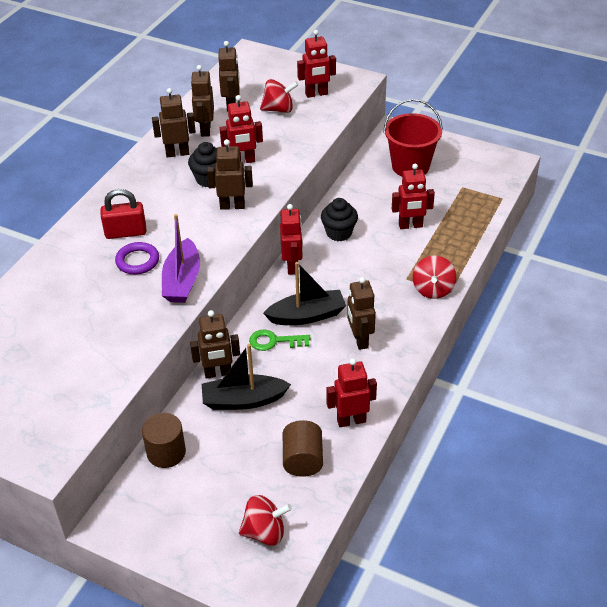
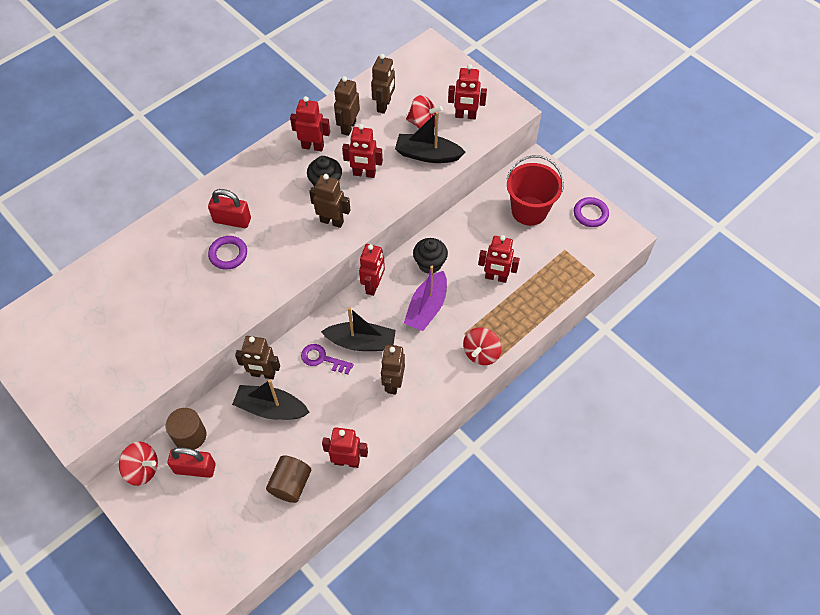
camera: 20 degrees right, 15 degrees up
brown robot [152,88,196,158] -> red robot [290,96,330,151]
purple boat [162,214,200,303] -> purple boat moved to [404,266,447,331]
red spinning top [239,495,292,546] -> red spinning top moved to [119,442,158,486]
green key [249,330,310,351] -> purple key [301,344,353,374]
none -> red padlock [168,447,216,478]
none -> black boat [395,112,466,163]
none -> purple ring [574,197,609,227]

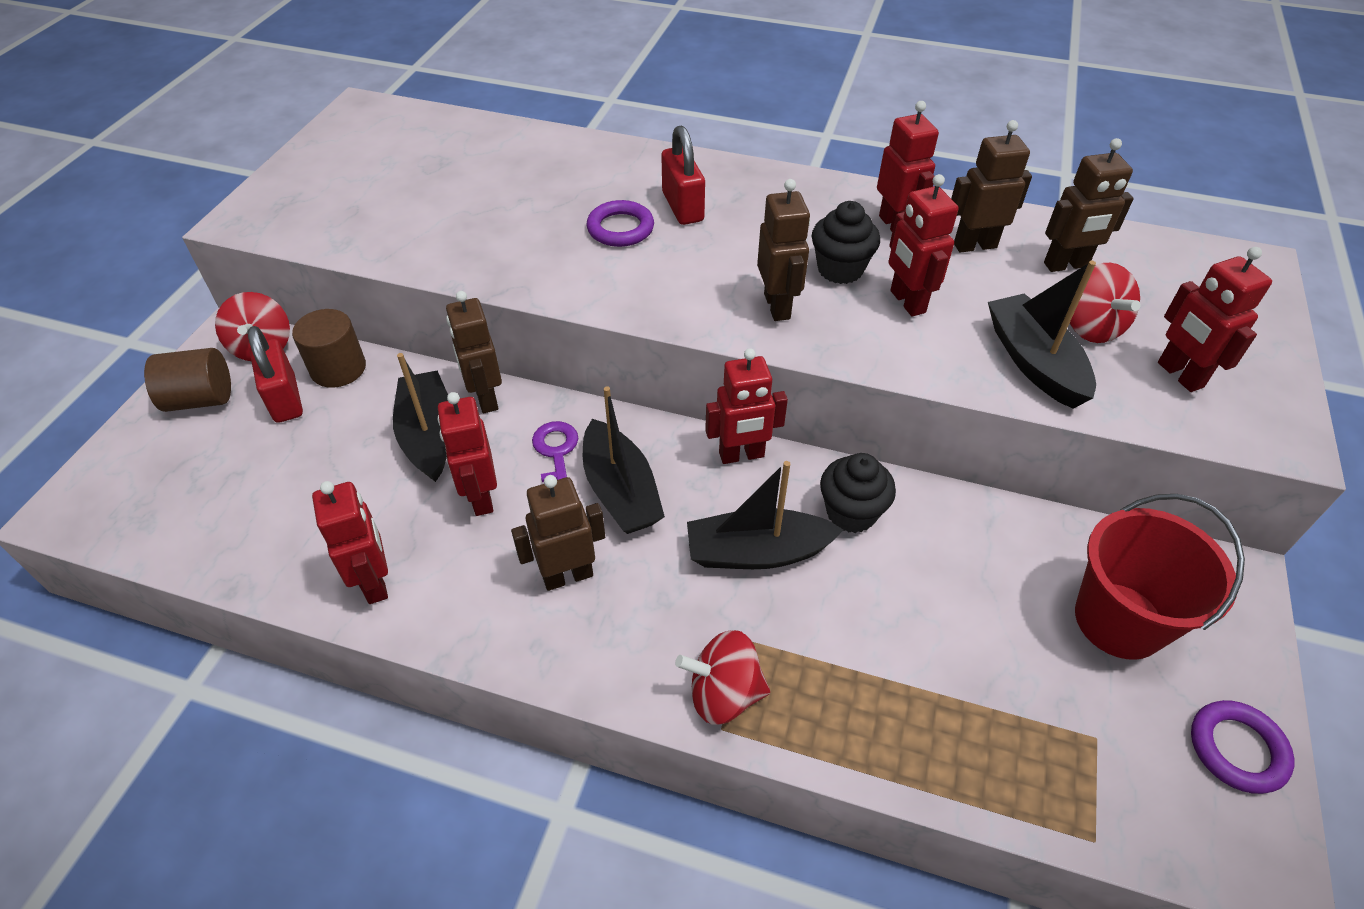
camera: 60 degrees right, 10 degrees down
brown cylinder [266,455,311,503] -> brown cylinder moved to [144,348,231,412]
purple boat [404,266,447,331] -> black boat [687,461,843,569]
red robot [478,235,520,283] -> red robot moved to [438,392,497,516]

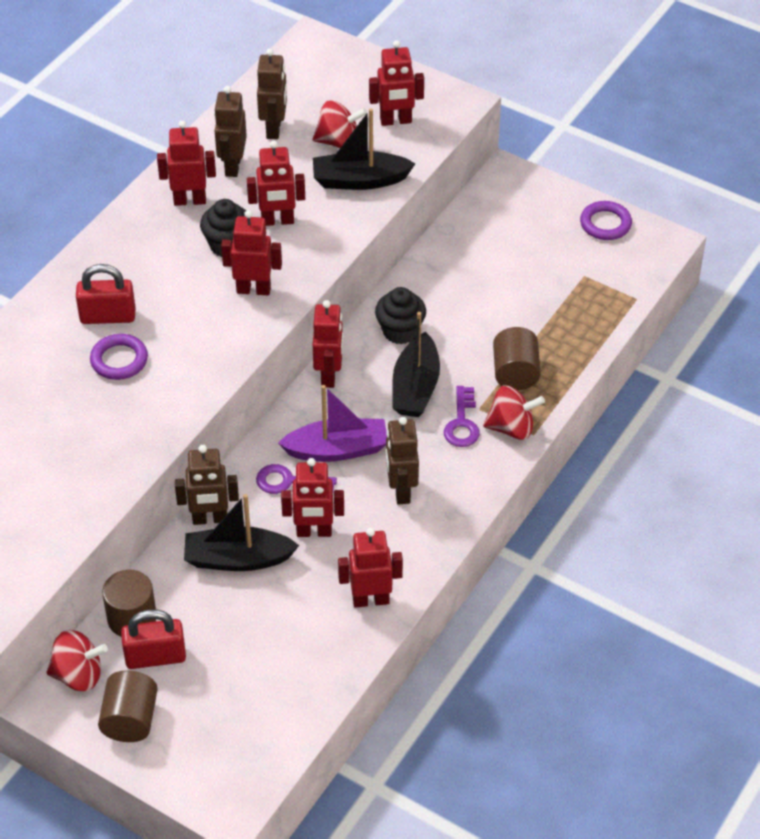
camera: 75 degrees left, 0 degrees up
black boat [583,386,665,534] -> purple boat [278,385,387,462]
red spinning top [675,630,770,725] -> red spinning top turned 105 degrees counterclockwise [483,385,545,440]
brown robot [757,179,810,321] -> red robot [221,210,282,295]
red bucket [1075,494,1245,660] -> none
none -> purple key [444,386,480,447]
none -> brown cylinder [493,327,541,390]

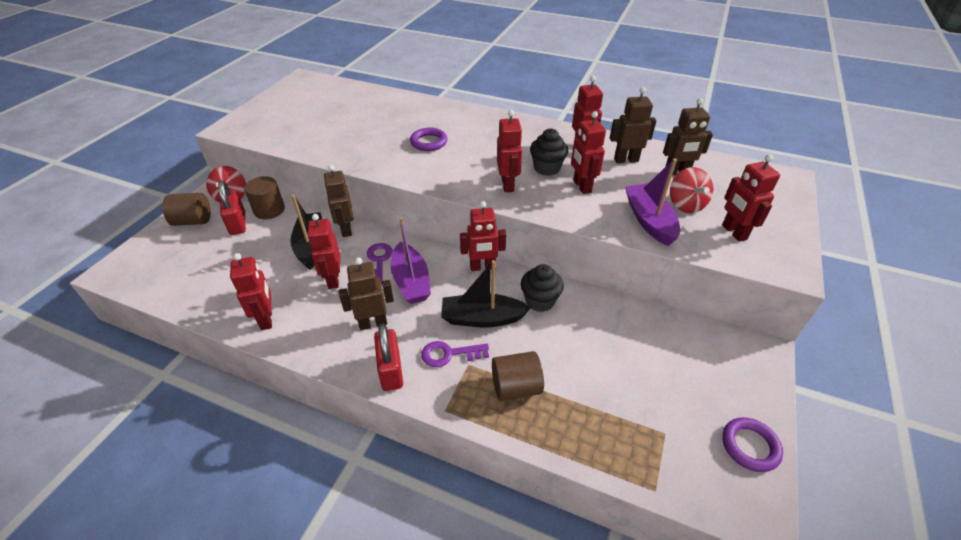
camera: 80 degrees right, 5 degrees down
red padlock [76,264,136,324] -> red padlock moved to [374,324,403,391]
black boat [313,108,415,190] -> purple boat [625,158,680,246]
red spinning top [483,385,545,440] -> none

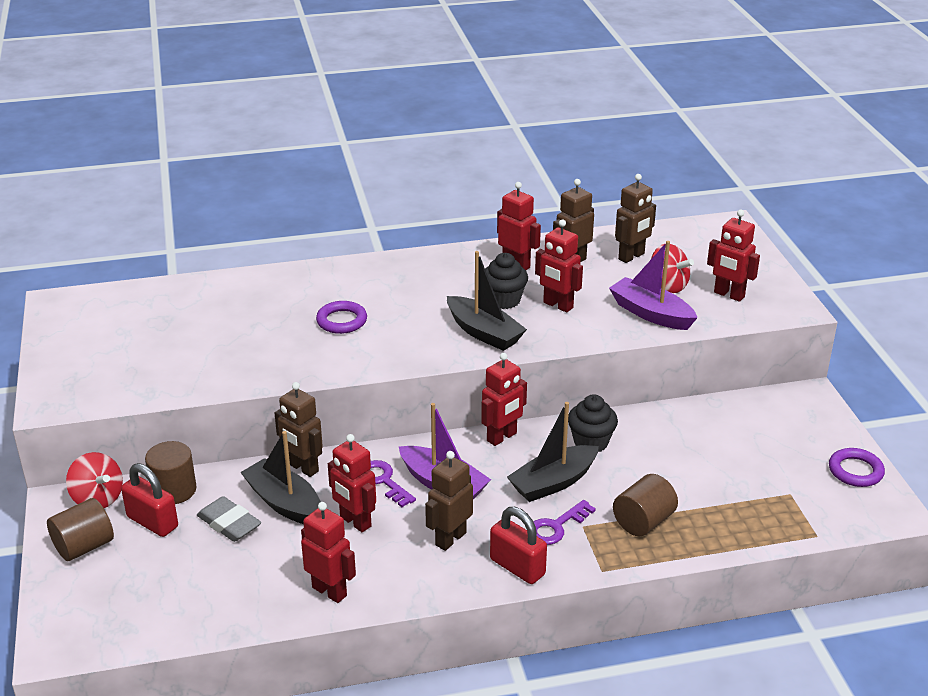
camera: 35 degrees left, 10 degrees down
red robot [497,110,523,192] -> black boat [447,251,527,351]
none -> grey eraser [197,496,261,542]

